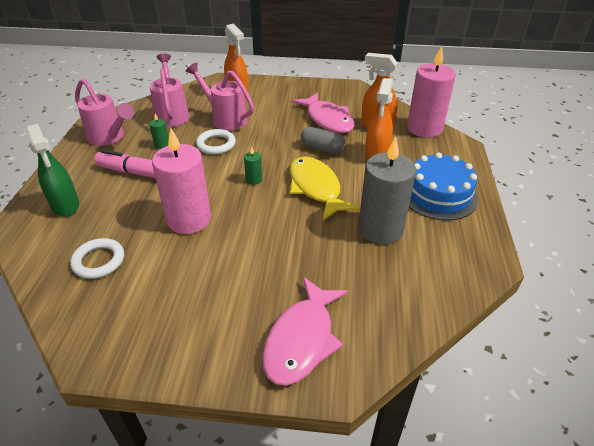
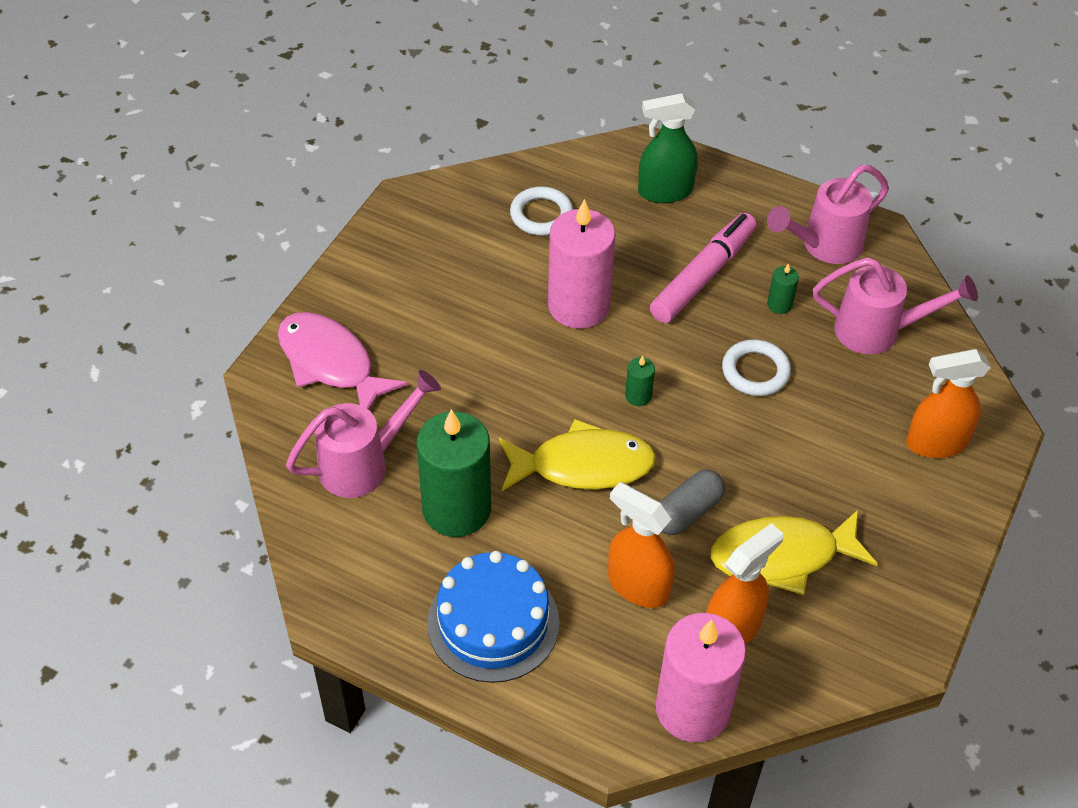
camera: 110 degrees right, 10 degrees up
pink watering can [186,62,254,131] -> pink watering can moved to [286,370,441,498]
pink fish [292,93,354,133] -> yellow fish [711,510,878,595]
grey candle [359,137,416,244] -> green candle [417,409,491,537]

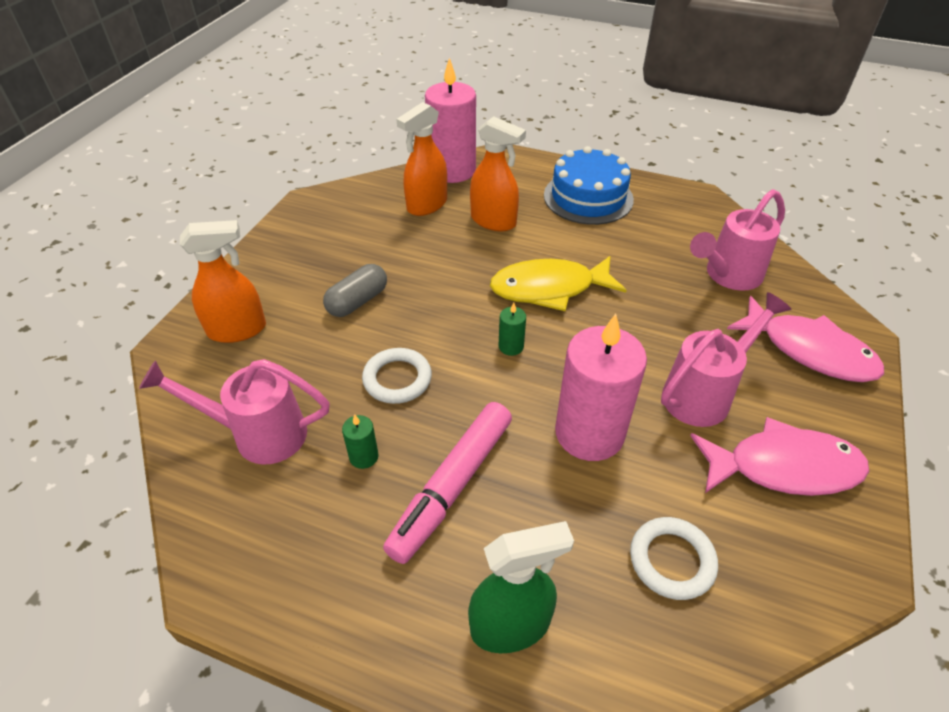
camera: 175 degrees right, 5 degrees down
green candle [417,409,491,537] -> none
grey capsule [660,470,725,535] -> grey capsule moved to [323,264,387,317]
yellow fish [711,510,878,595] -> none
pink watering can [767,164,889,264] -> pink watering can moved to [661,292,791,427]
none -> pink fish [690,417,869,496]

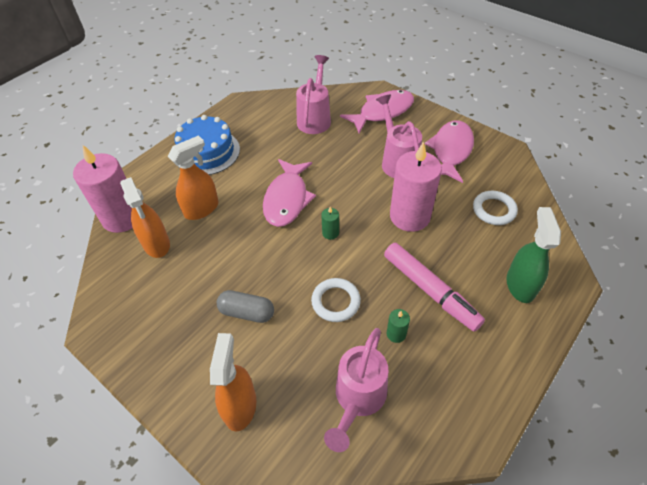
camera: 70 degrees left, 5 degrees up
grey capsule [323,264,387,317] -> grey capsule turned 45 degrees counterclockwise [217,290,274,323]
yellow fish [490,256,627,311] -> pink fish [263,159,316,227]
pink watering can [690,189,785,291] -> pink watering can turned 150 degrees counterclockwise [296,55,331,134]

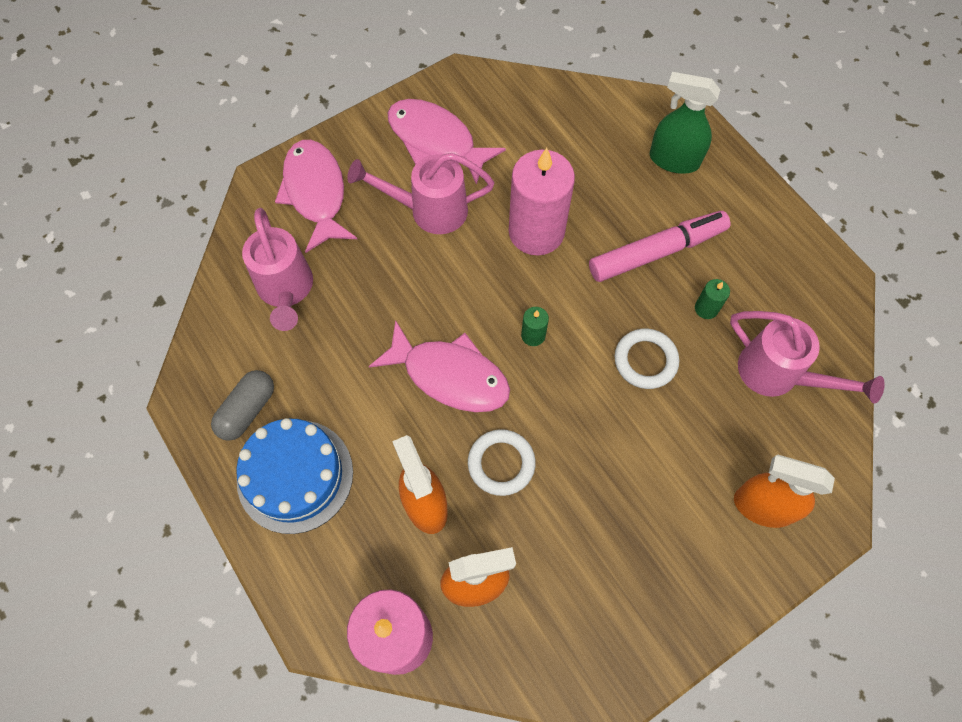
camera: 75 degrees left, 15 degrees up
grey capsule [217,290,274,323] -> grey capsule moved to [211,370,274,441]
pink watering can [296,55,331,134] -> pink watering can turned 135 degrees counterclockwise [242,208,313,331]
white ring [473,191,518,225] -> white ring moved to [468,429,536,496]

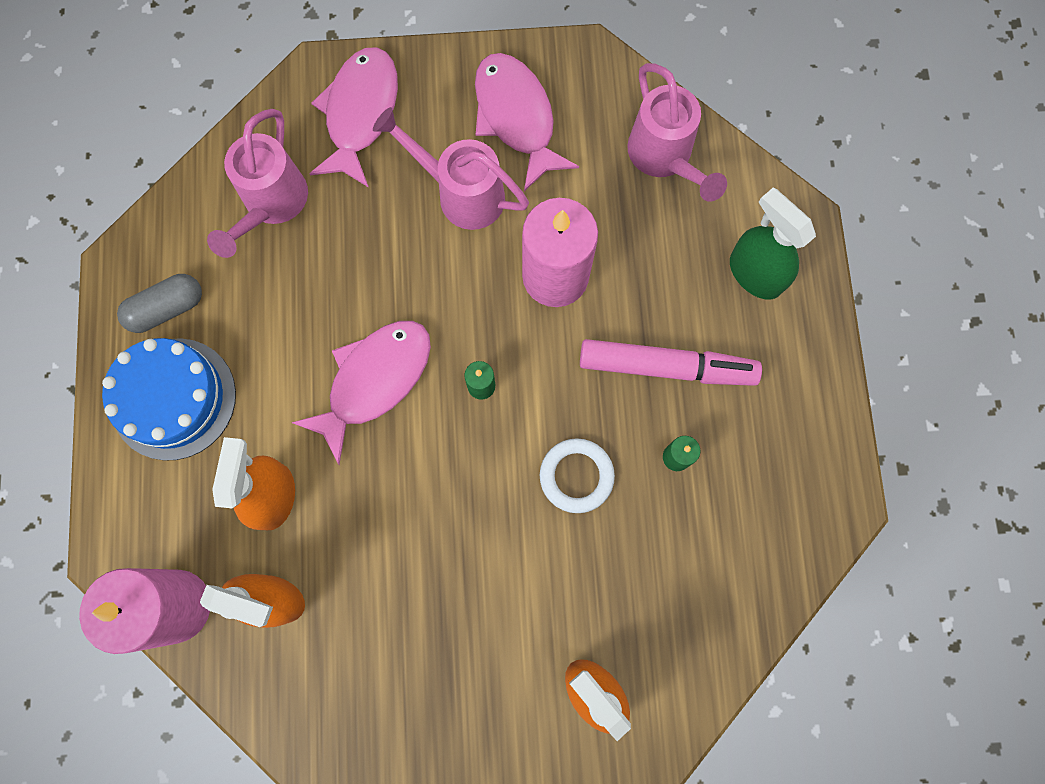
camera: 30 degrees right, 10 degrees up
pink fish [369,320,510,412] -> pink fish turned 105 degrees counterclockwise [291,321,431,465]
white ring [468,429,536,496] -> none
pink watering can [730,311,885,404] -> pink watering can moved to [627,63,727,202]

